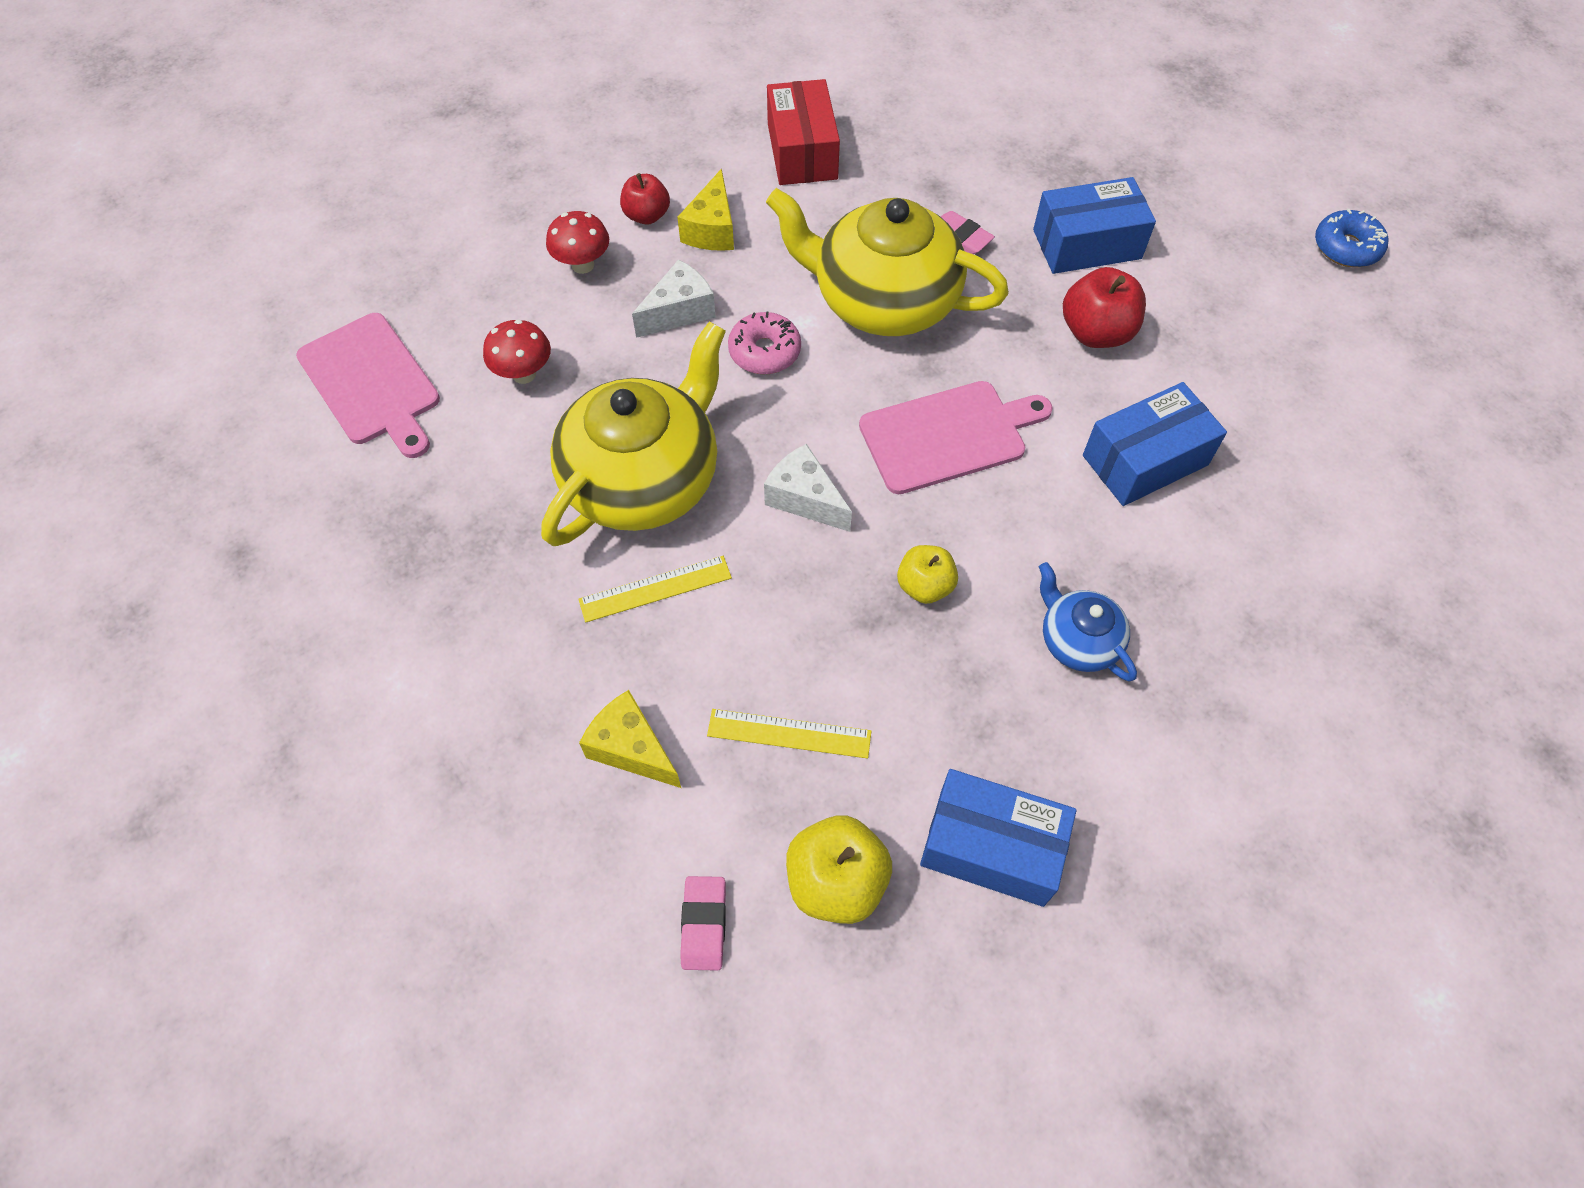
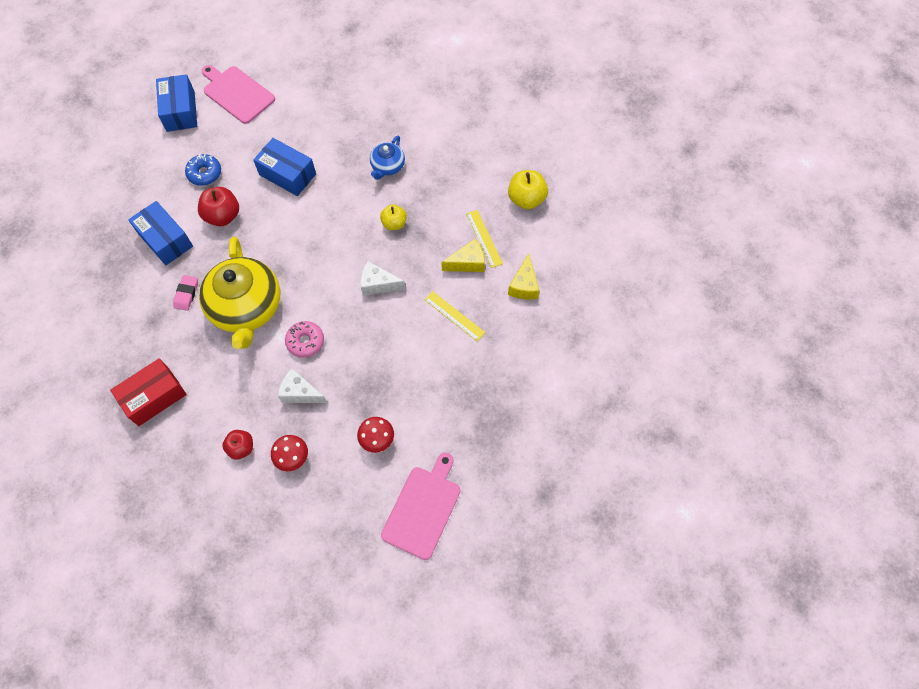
camera: 120 degrees left, 5 degrees up
yellow teapot [541,321,726,546] -> none
yellow cheese [677,169,734,251] -> yellow cheese moved to [441,239,485,272]
pink eraser [680,876,726,971] -> none
white cheese [764,444,852,532] -> white cheese turned 90 degrees clockwise [360,261,405,296]
pink cutting board [859,381,1053,494] -> pink cutting board moved to [201,65,275,124]
blue box [920,769,1076,907] -> blue box moved to [156,74,197,132]
blue donut [1315,209,1389,267] -> blue donut moved to [185,154,221,186]

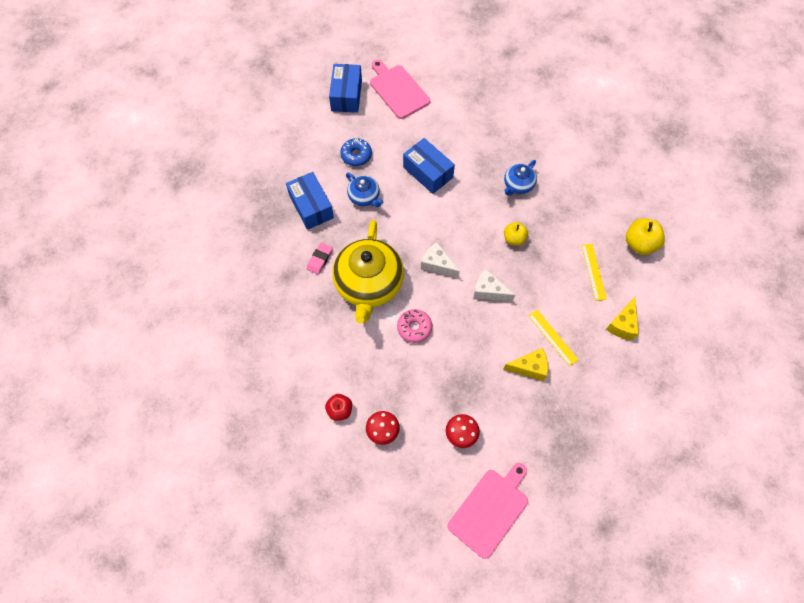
camera: 15 degrees right, 0 degrees up
red box [110,358,187,426] -> none
red apple [198,187,239,226] -> blue teapot [346,173,383,207]
white cheese [278,368,327,403] -> white cheese moved to [421,242,460,278]
yellow cheese [441,239,485,272] -> yellow cheese moved to [503,348,548,381]

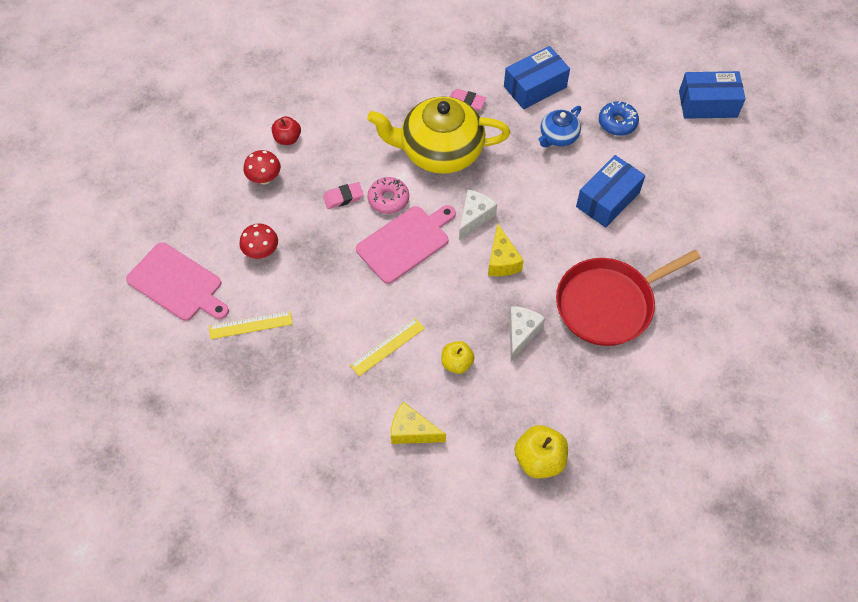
camera: 85 degrees right, 5 degrees down
pink cutting board [370,60,430,119] -> pink cutting board moved to [356,205,456,284]
white cheese [473,269,515,302] -> white cheese moved to [509,306,545,362]
yellow cheese [503,348,548,381] -> yellow cheese moved to [488,223,524,276]
blue teapot [504,160,537,196] -> red pan [556,250,701,346]
yellow apple [504,222,528,246] -> yellow apple moved to [441,341,475,374]
yellow ruler [581,244,607,301] -> yellow ruler moved to [209,311,293,339]
none -> pink eraser [323,182,364,209]

